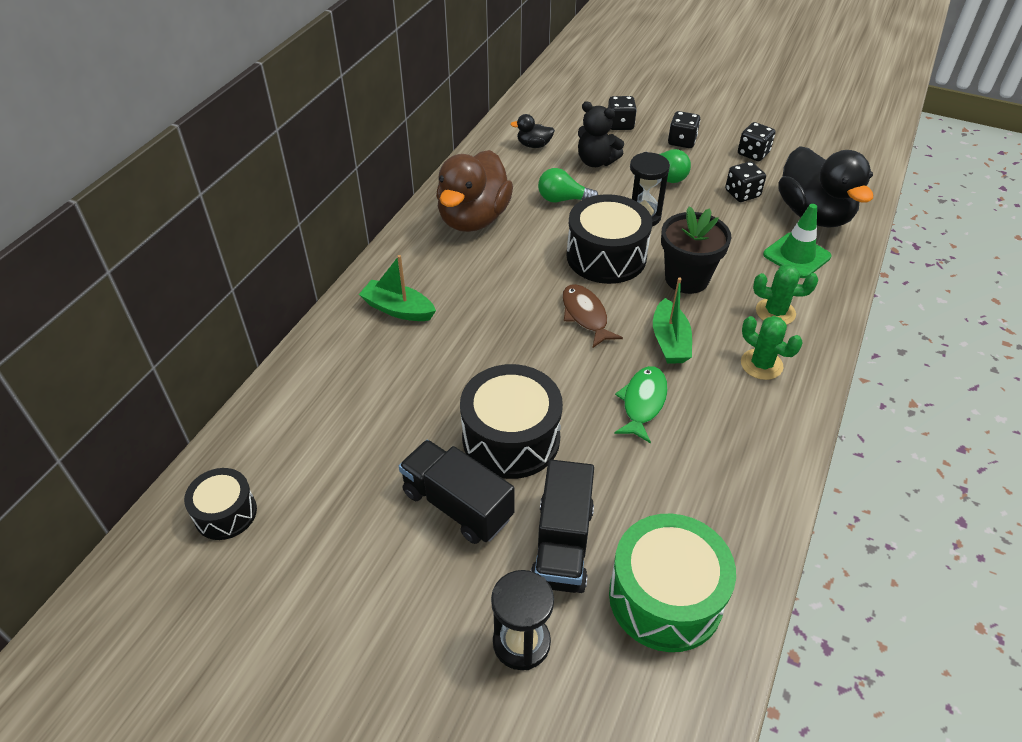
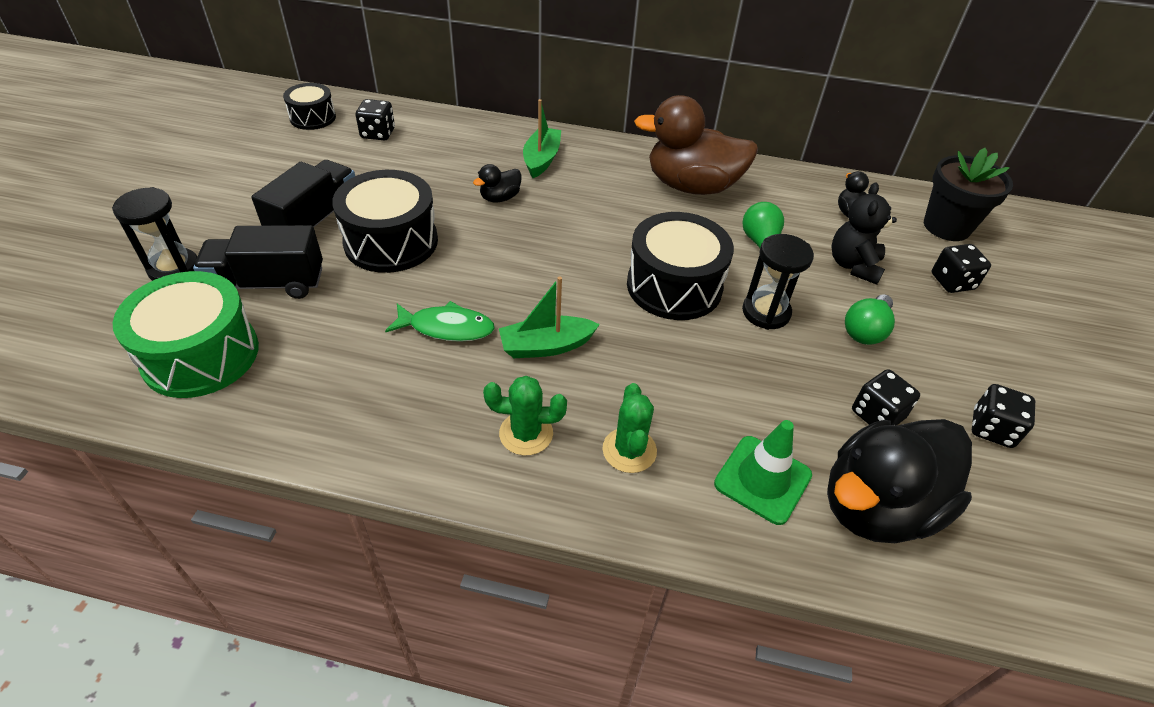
camera: 75 degrees right, 0 degrees up
brown fish [562,284,623,348] -> none
black flower pot [661,206,731,294] -> black flower pot moved to [924,148,1013,241]
black dice [668,111,700,148] -> black dice moved to [356,99,395,140]
green cactus [741,316,803,380] -> green cactus turned 60 degrees clockwise [483,376,567,456]
none -> black duck [473,164,522,202]

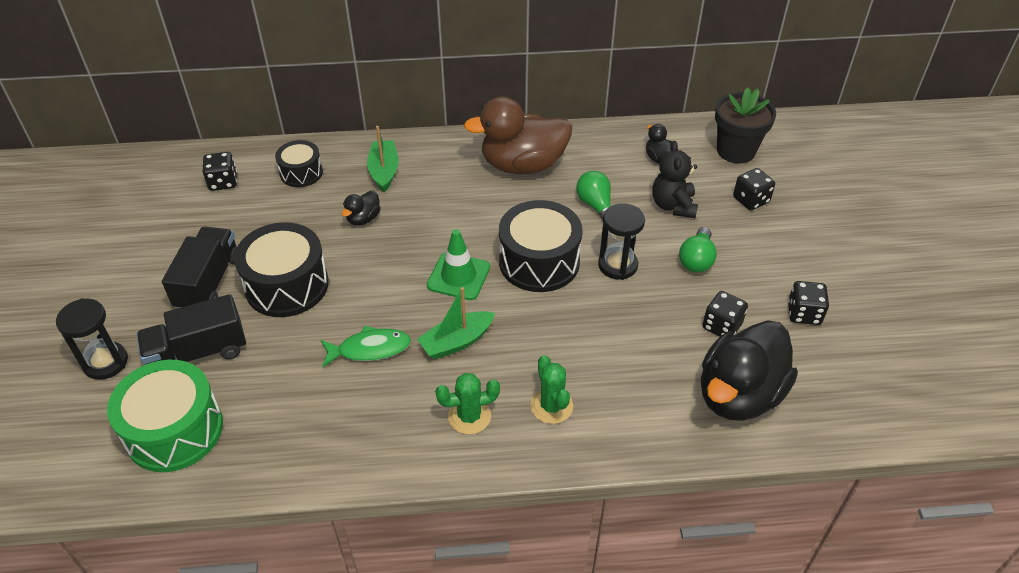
camera: 15 degrees left, 0 degrees up
black drum [283,83,336,130] -> black drum moved to [275,140,323,187]
green traffic cone [714,420,812,525] -> green traffic cone moved to [427,229,490,300]

